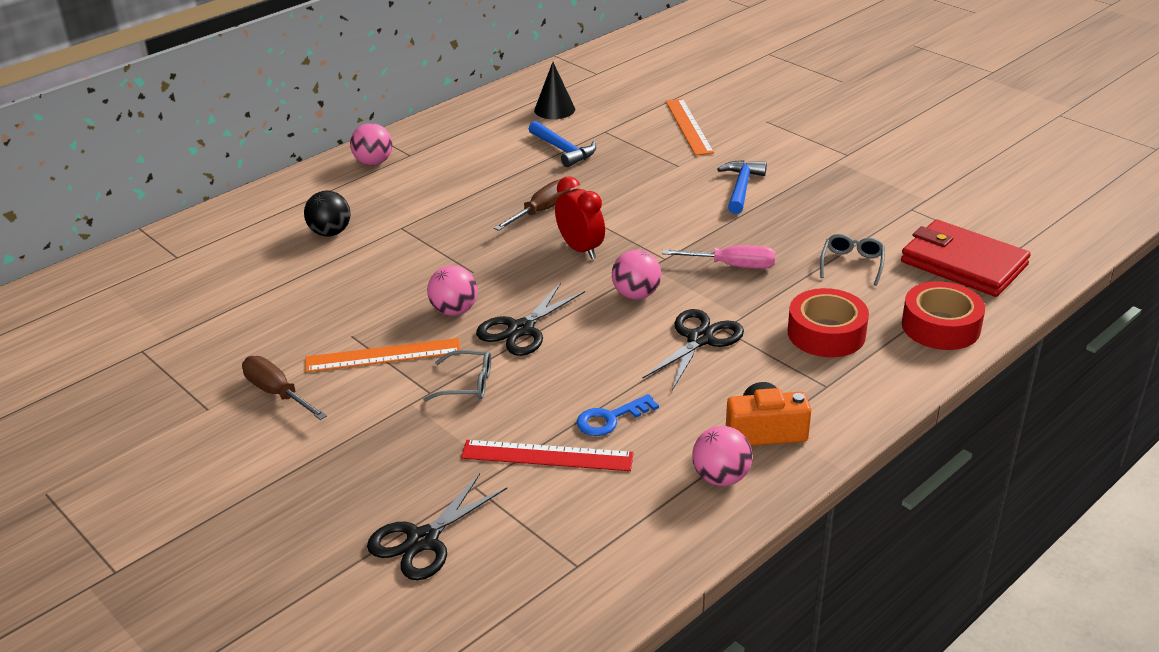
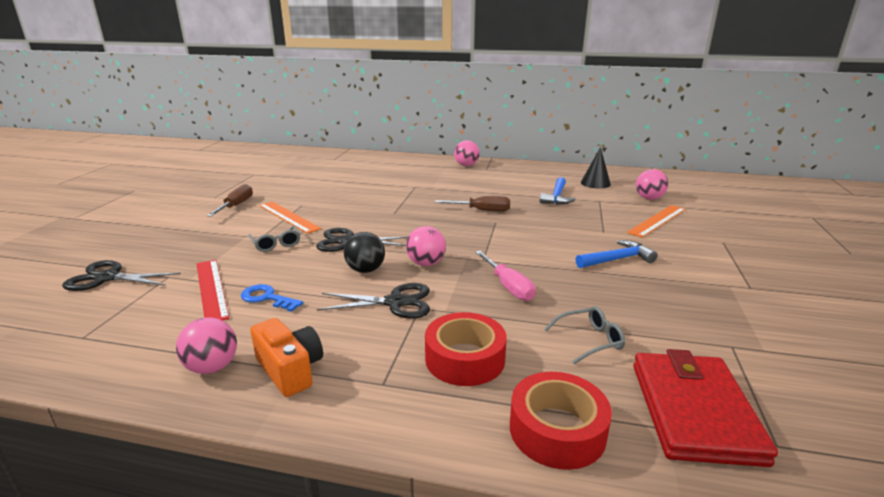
camera: 55 degrees right, 10 degrees down
black ball [304,191,350,236] -> black ball moved to [344,232,385,273]
pink ball [427,265,478,316] -> pink ball moved to [636,169,668,200]
red clock [555,176,605,259] -> none

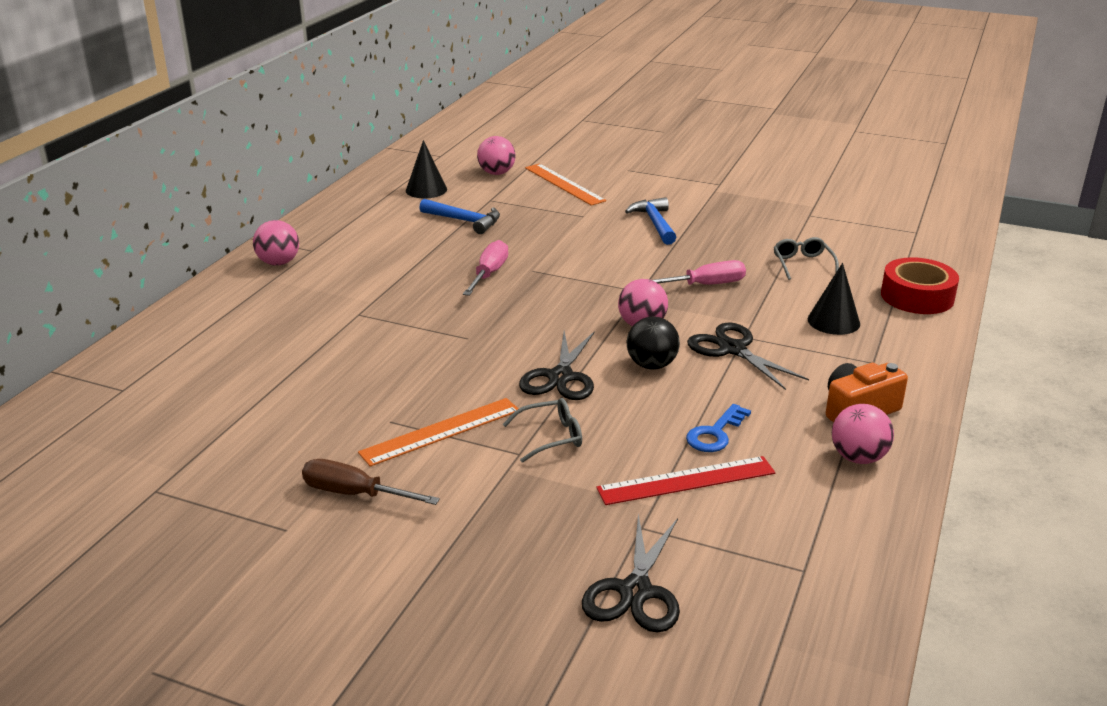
camera: 80 degrees left, 5 degrees up
black scissors [317,283,430,319] -> black scissors turned 45 degrees counterclockwise [687,323,809,390]
red tape [425,312,507,386] -> black cone [808,263,860,335]
brown screwdriver [435,196,510,212] -> pink screwdriver [463,240,508,296]
red wallet [633,349,778,467] -> none

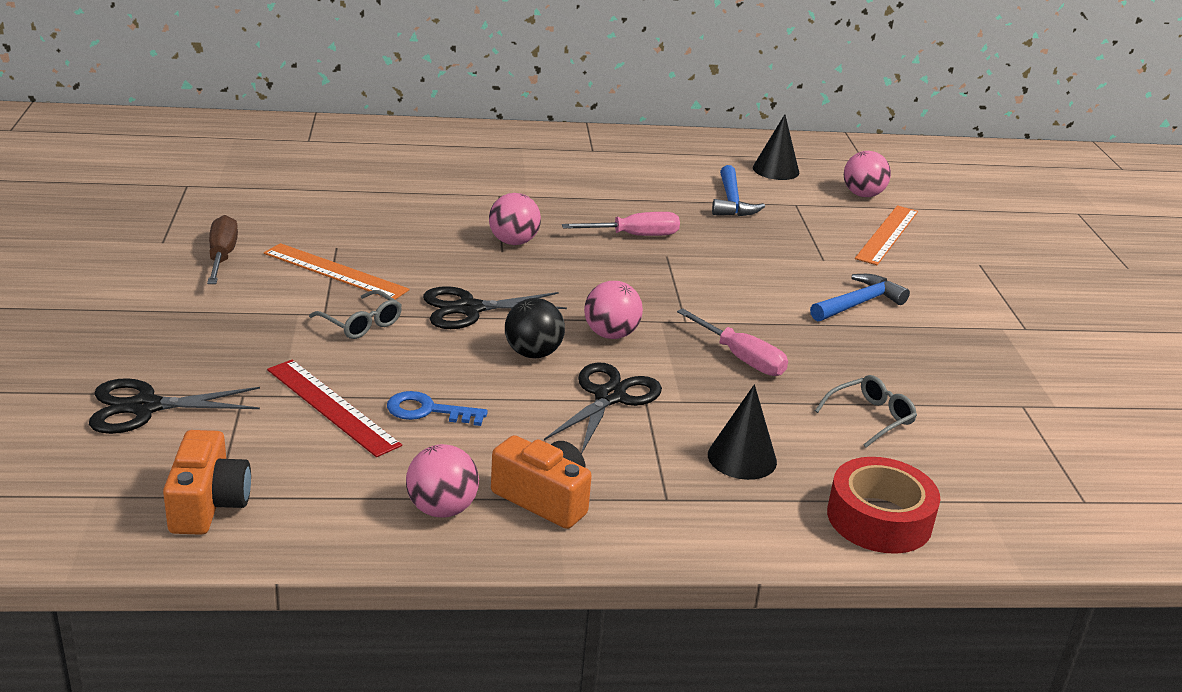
camera: 60 degrees right, 0 degrees up
pink ball [253,220,299,266] -> pink ball moved to [489,193,541,245]
none -> orange camera [163,430,251,535]

